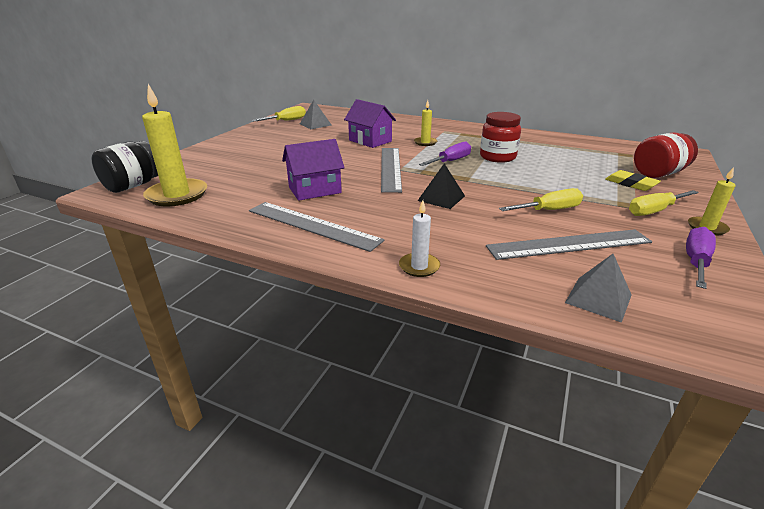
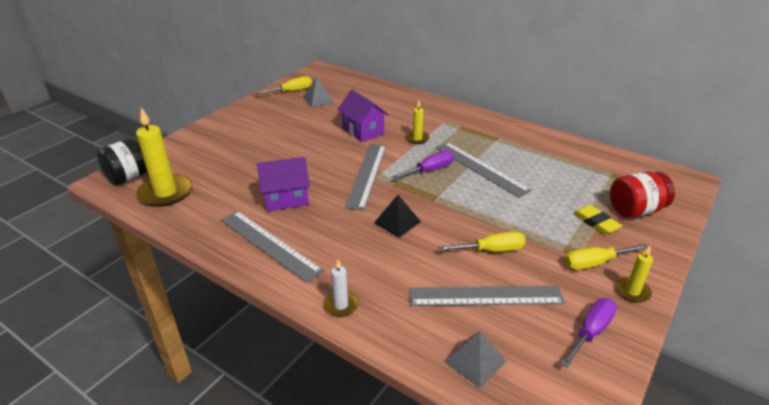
camera: 10 degrees right, 5 degrees up
red jar [480,112,521,163] -> grey ruler [435,142,532,198]

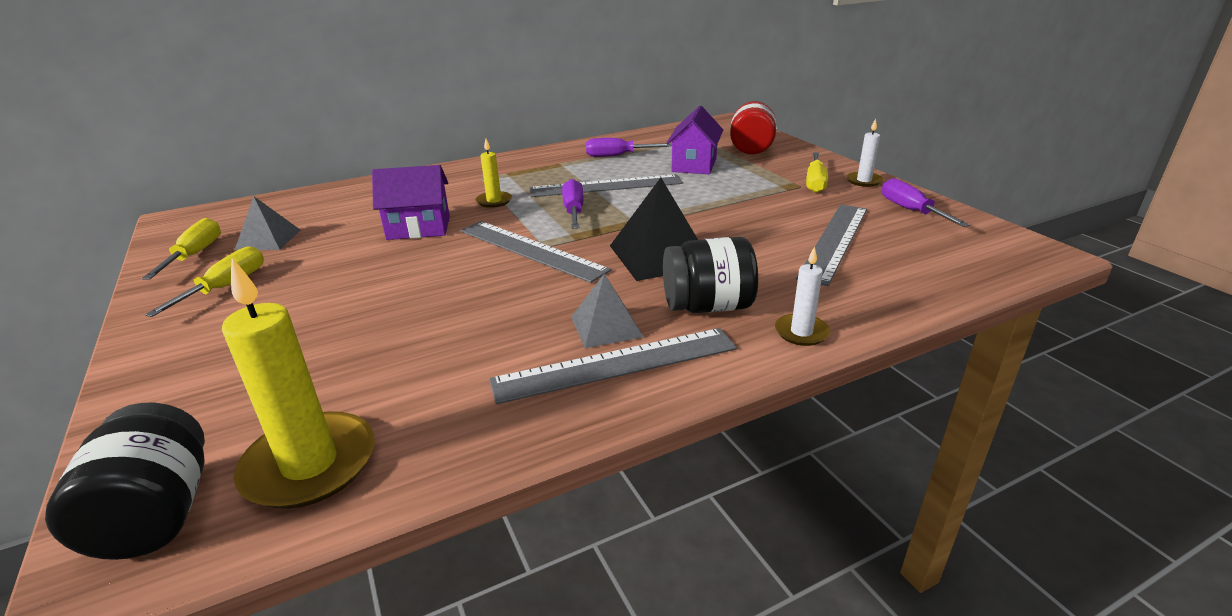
camera: 60 degrees left, 5 degrees down
purple house [257,157,310,211] -> purple house moved to [667,106,723,174]
black pyramid [374,195,421,238] -> black pyramid [610,178,698,281], size x1.62
yellow screwdriver [438,232,526,252] -> yellow screwdriver moved to [145,246,264,317]
grey pyramid [444,331,507,388] -> grey pyramid moved to [571,274,643,348]
yellow eraser [573,205,622,234] -> none
yellow candle [615,246,653,303] -> white candle [846,118,883,187]
none -> purple screwdriver [586,138,672,157]
none -> black jar [663,237,758,313]

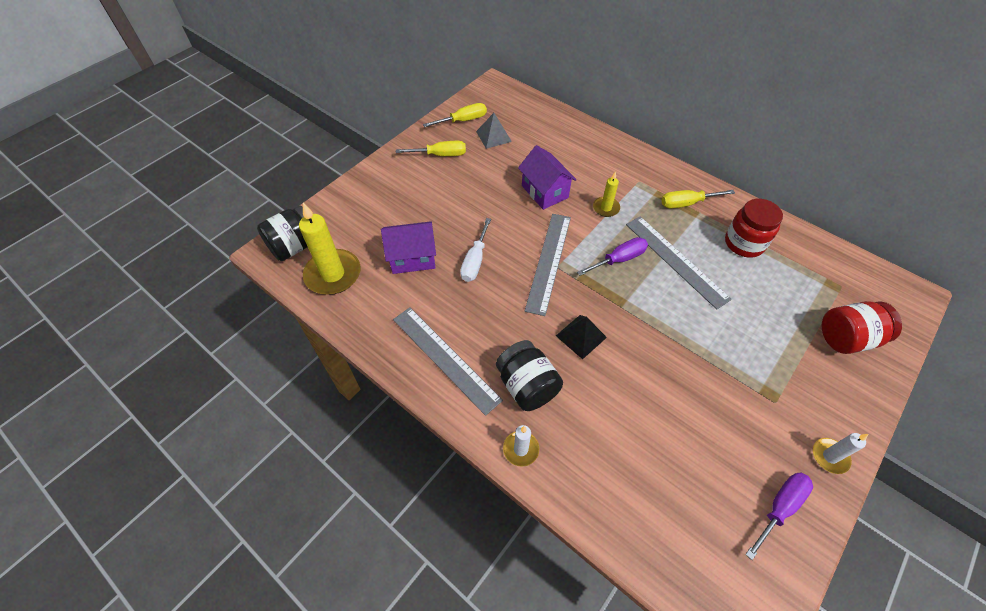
camera: 65 degrees right, 25 degrees up
grey pyramid [571,274,643,348] -> none
purple screwdriver [586,138,672,157] -> red jar [725,199,783,257]
black pyramid [610,178,698,281] -> black pyramid [556,315,607,359], size x0.62
purple house [667,106,723,174] -> purple house moved to [381,221,436,274]
grey ruler [796,204,867,286] -> none
yellow screwdriver [806,152,828,193] -> yellow screwdriver moved to [661,190,735,209]
none -> white screwdriver [460,218,491,282]

